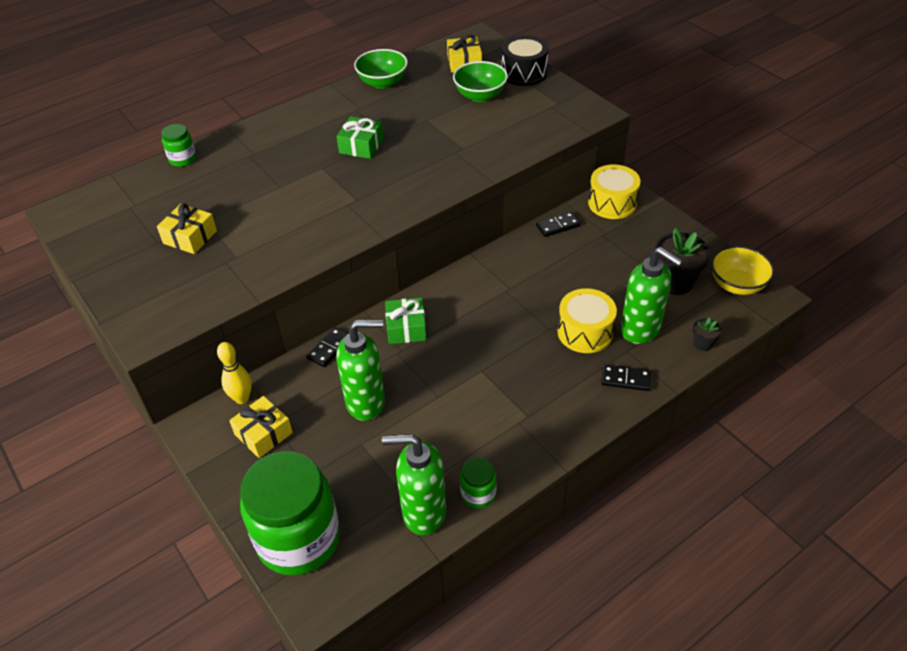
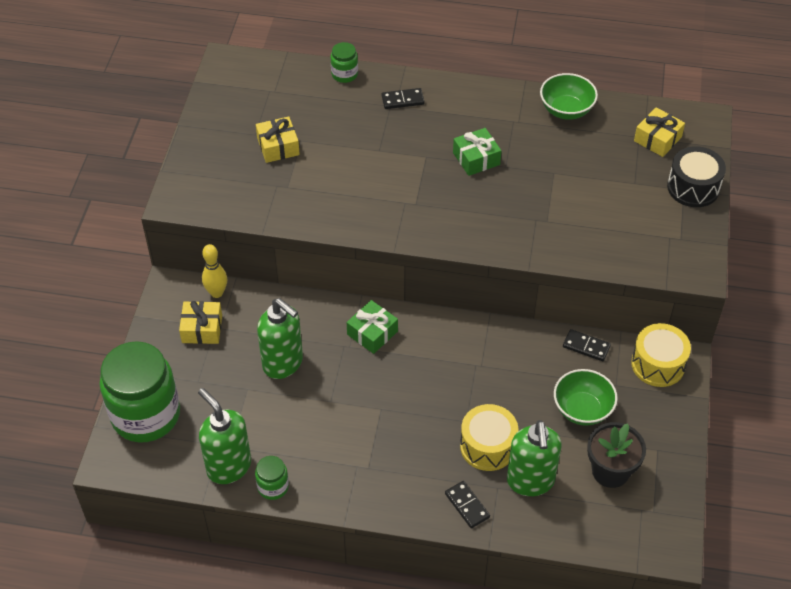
camera: 45 degrees right, 5 degrees up
black domino [307,327,348,367] -> black domino moved to [382,88,425,109]
green bowl [453,61,508,102] -> green bowl moved to [554,369,618,426]
black flower pot [692,318,722,351] -> none
yellow bowl [711,246,775,295] -> none

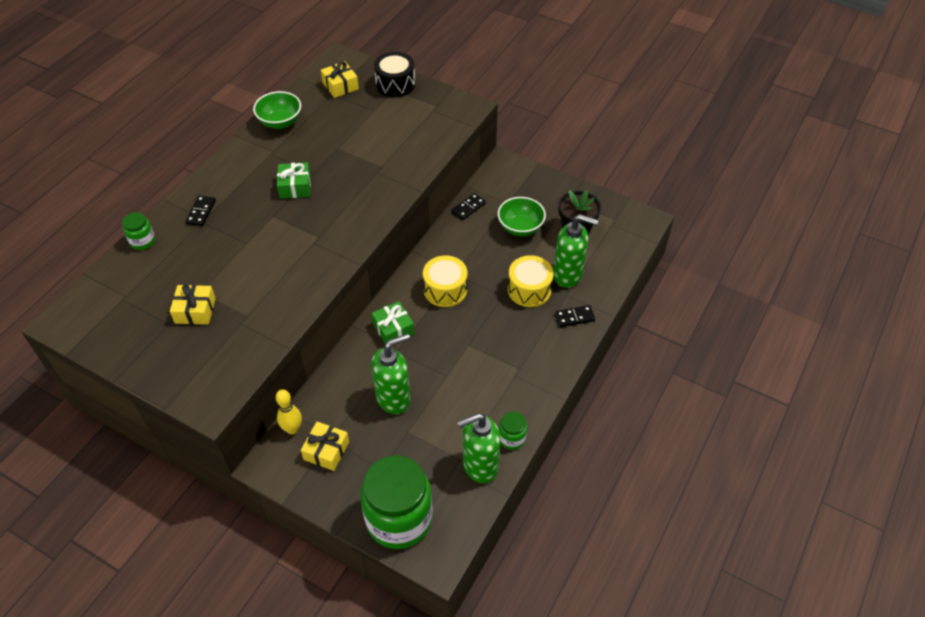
camera: 70 degrees left, 0 degrees up
yellow drum [631,323,691,387] -> yellow drum moved to [423,255,467,307]

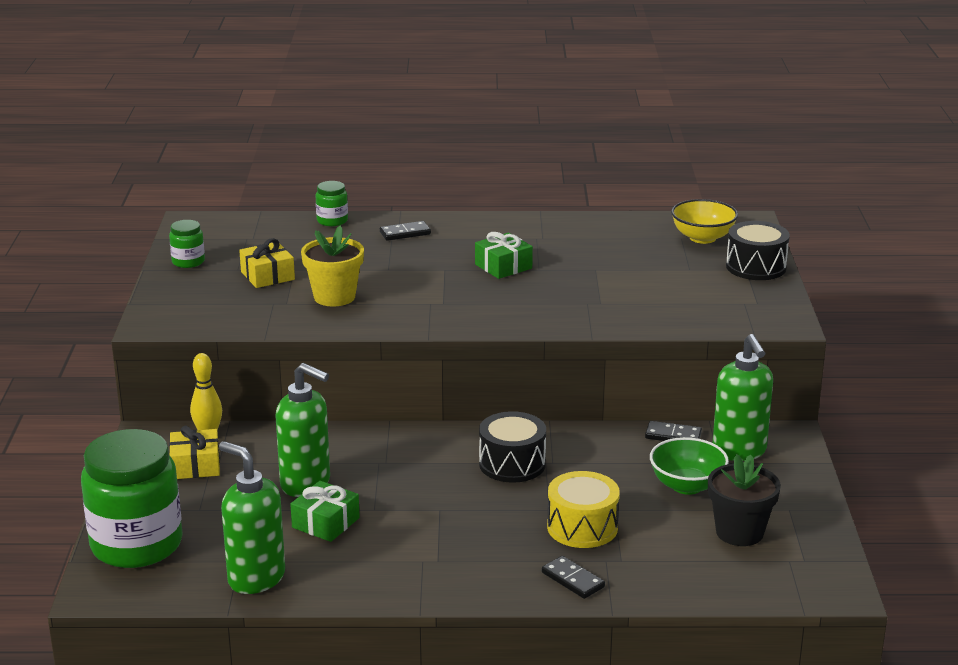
camera: 60 degrees right, 25 degrees down
green bowl [253,91,301,129] -> none
yellow gift [321,61,359,98] -> yellow bowl [671,199,738,244]
green gift [371,301,414,344] -> green gift moved to [290,481,360,542]
yellow drum [423,255,467,307] -> black drum [479,411,546,483]
green jar [499,411,527,450] -> green jar moved to [169,220,205,268]
green soap dispenser [553,214,598,288] -> green soap dispenser moved to [713,334,773,461]
none -> yellow flower pot [301,225,364,307]

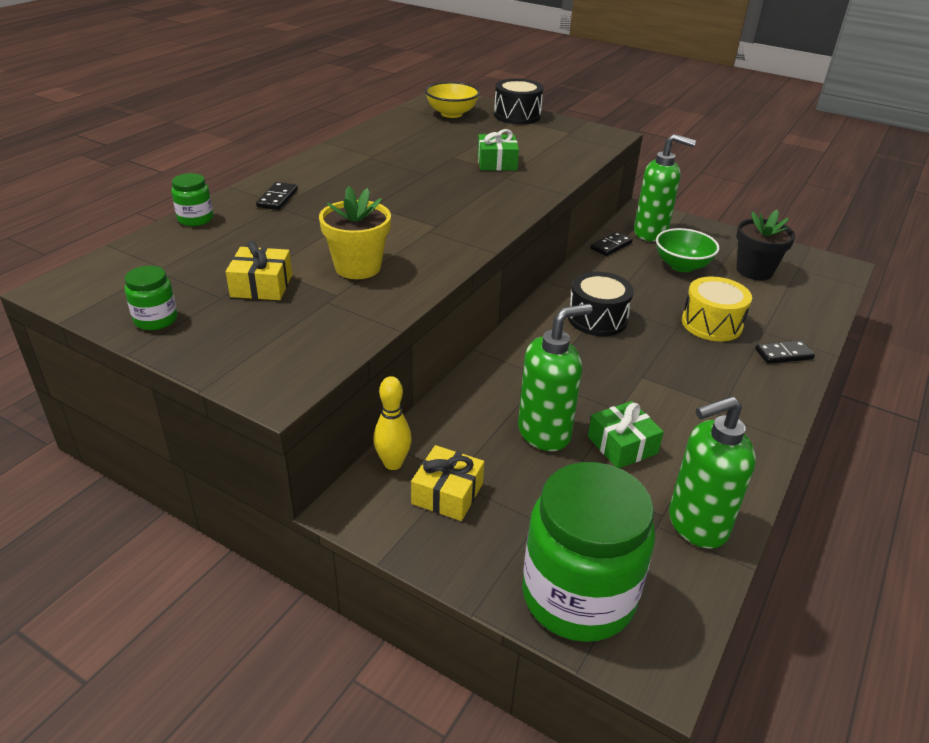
camera: 60 degrees left, 10 degrees up
green gift [475,232,533,279] -> green gift moved to [478,129,519,171]

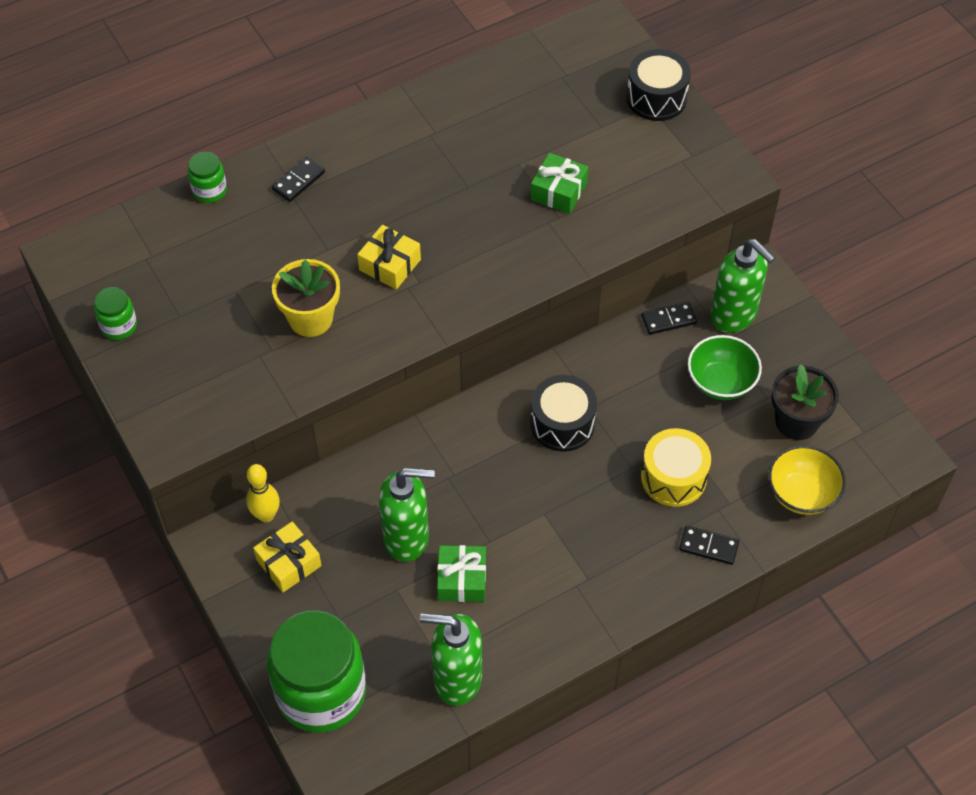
camera: 30 degrees right, 20 degrees up
yellow gift [226,241,292,300] -> yellow gift moved to [357,225,421,289]
yellow bowl [425,82,480,118] -> yellow bowl moved to [768,445,846,515]

